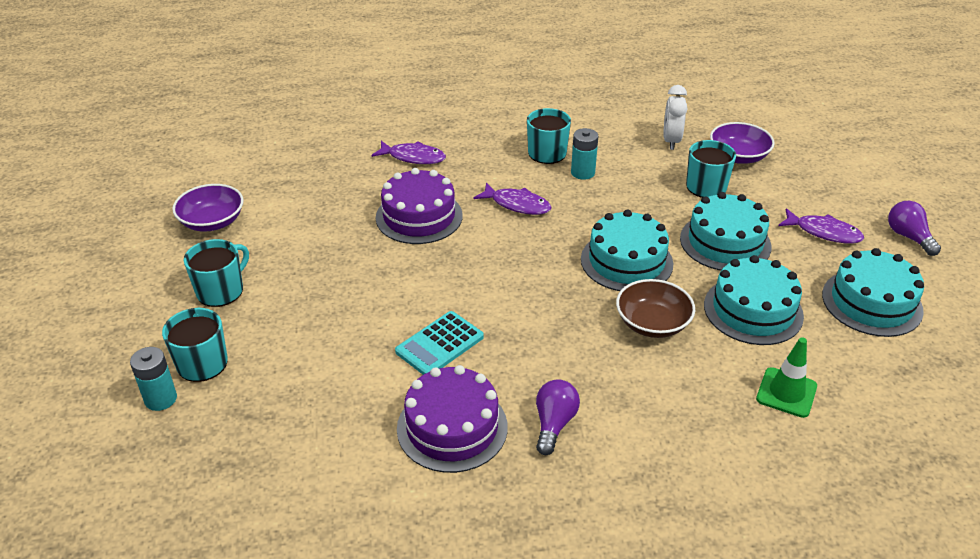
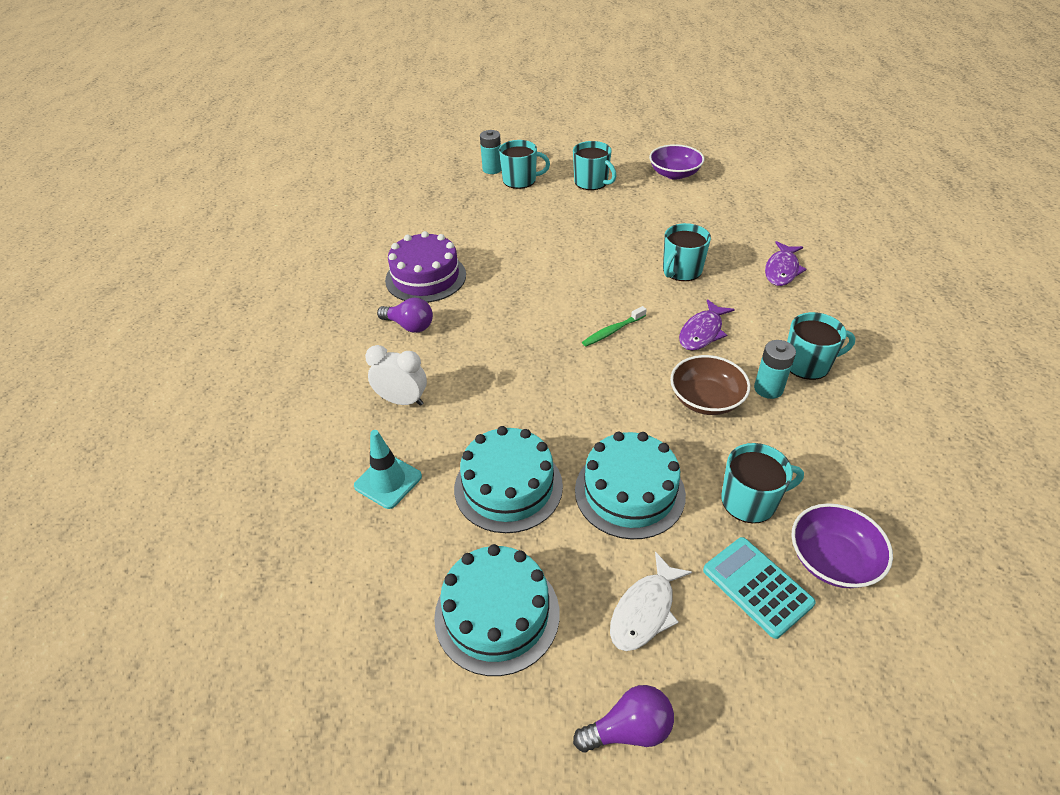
camera: 100 degrees right, 5 degrees up
purple cake [376,168,463,244] -> turquoise mug [663,223,711,281]
turquoise calculator [395,311,484,375] -> turquoise calculator moved to [703,537,816,639]
turquoise cake [581,210,673,291] -> none
brown bowl [616,279,695,338] -> brown bowl moved to [670,355,750,415]
white clock [663,85,688,150] -> white clock moved to [365,345,427,406]
green traffic cone [756,337,817,418] -> turquoise traffic cone [354,430,422,509]
purple fish [778,208,864,244] -> white fish [610,552,692,651]
none -> green toothbrush [582,306,647,346]

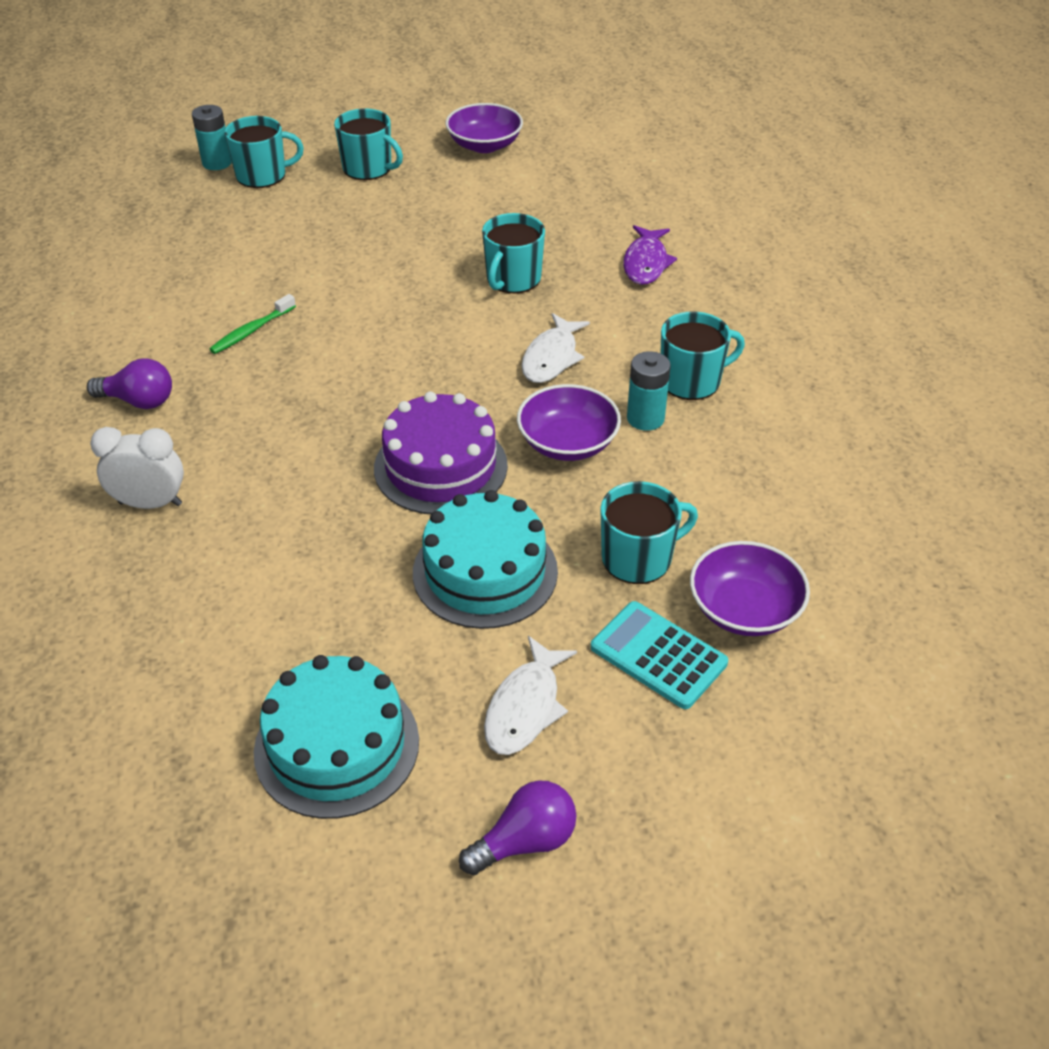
camera: 15 degrees left, 0 degrees up
turquoise traffic cone [354,430,422,509] -> none
purple cake [385,231,466,303] -> purple cake moved to [374,391,508,514]
turquoise cake [454,426,563,533] -> none
green toothbrush [582,306,647,346] -> green toothbrush moved to [209,294,296,354]
brown bowl [670,355,750,415] -> purple bowl [517,384,621,461]
purple fish [679,299,735,351] -> white fish [522,313,590,383]

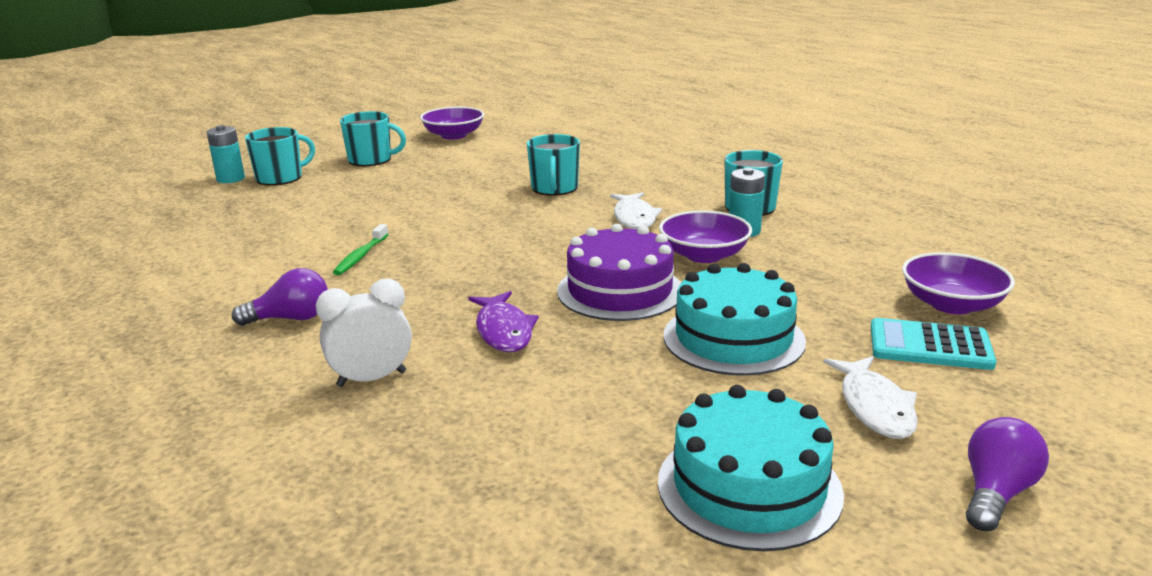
camera: 25 degrees left, 20 degrees down
turquoise mug [600,481,698,584] -> none
purple fish [623,225,677,285] -> purple fish moved to [468,291,539,352]

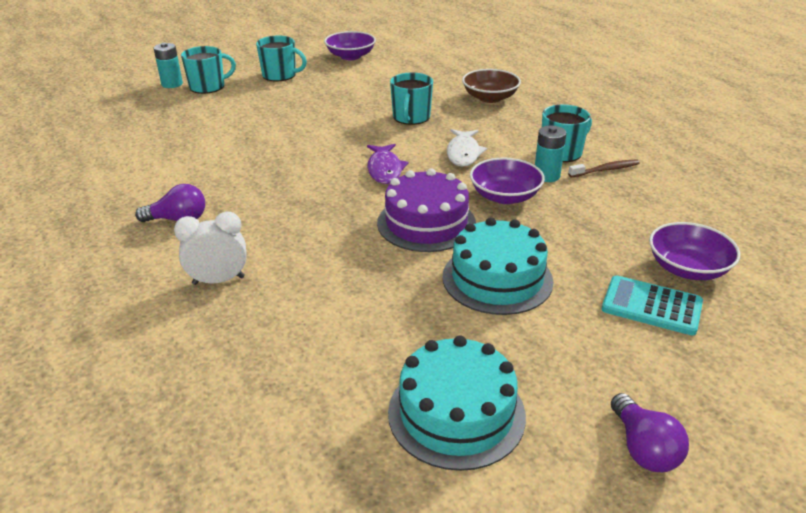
camera: 10 degrees right, 10 degrees up
green toothbrush [333,224,389,275] -> none
purple fish [468,291,539,352] -> purple fish moved to [367,144,408,184]
white fish [823,356,918,439] -> none
purple light bulb [966,417,1049,531] -> purple light bulb turned 120 degrees clockwise [611,393,689,472]
none -> brown bowl [462,69,521,103]
none -> brown toothbrush [568,160,640,177]

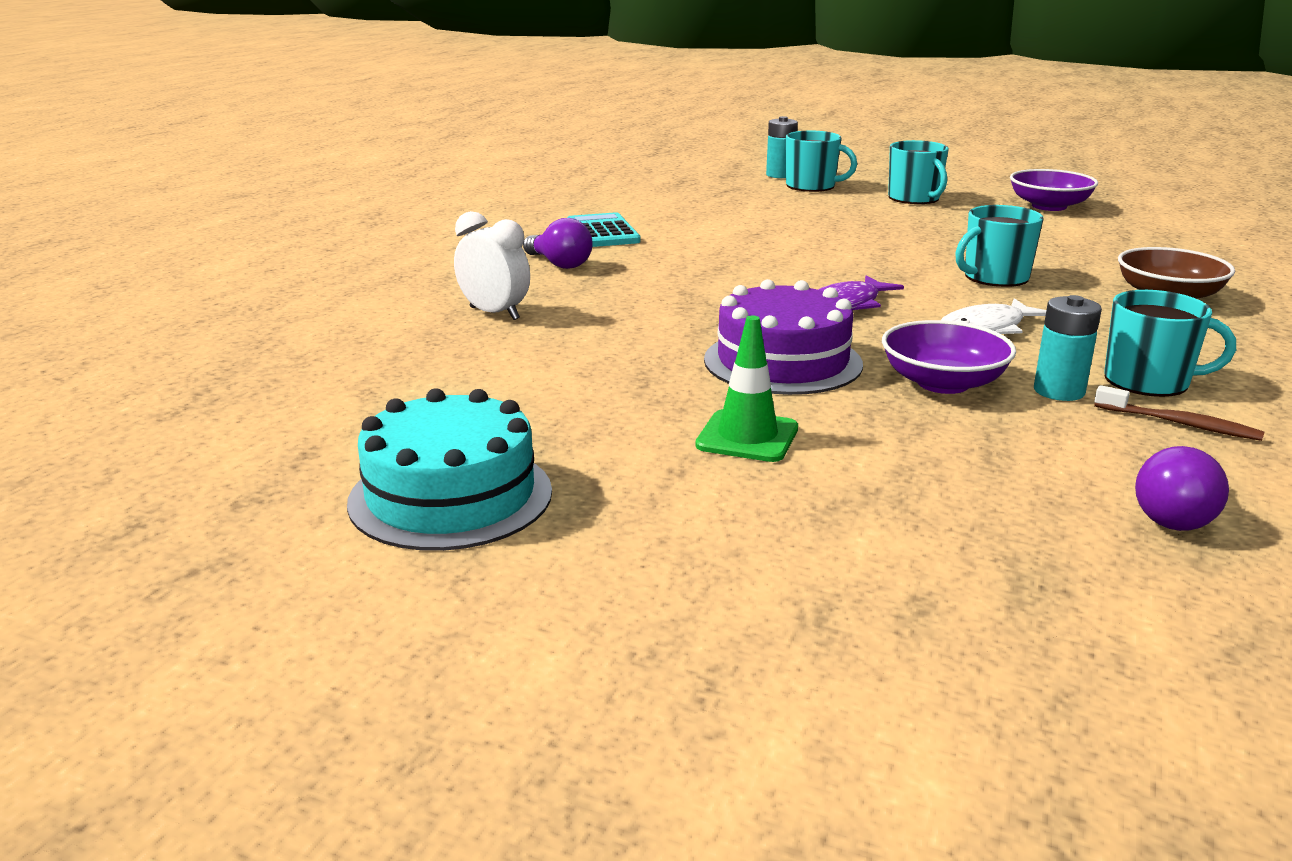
camera: 50 degrees right, 10 degrees down
turquoise cake [443,217,554,315] -> green traffic cone [695,315,798,462]
turquoise calculator [602,275,703,336] -> turquoise calculator moved to [567,212,641,247]
purple light bulb [611,393,689,472] -> purple light bulb moved to [1135,446,1229,531]
purple bowl [649,222,740,280] -> none

